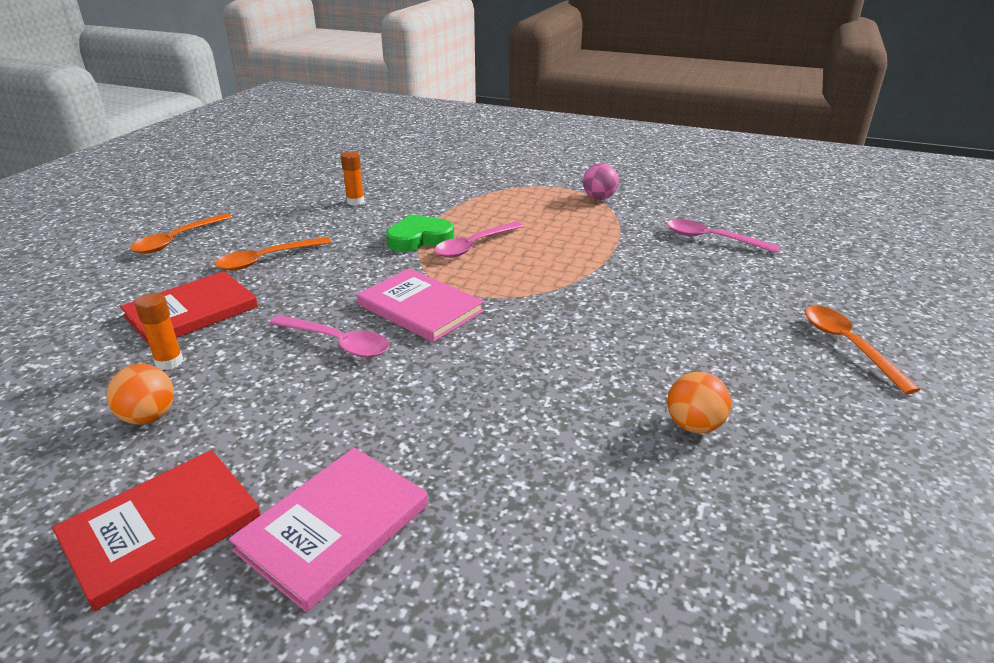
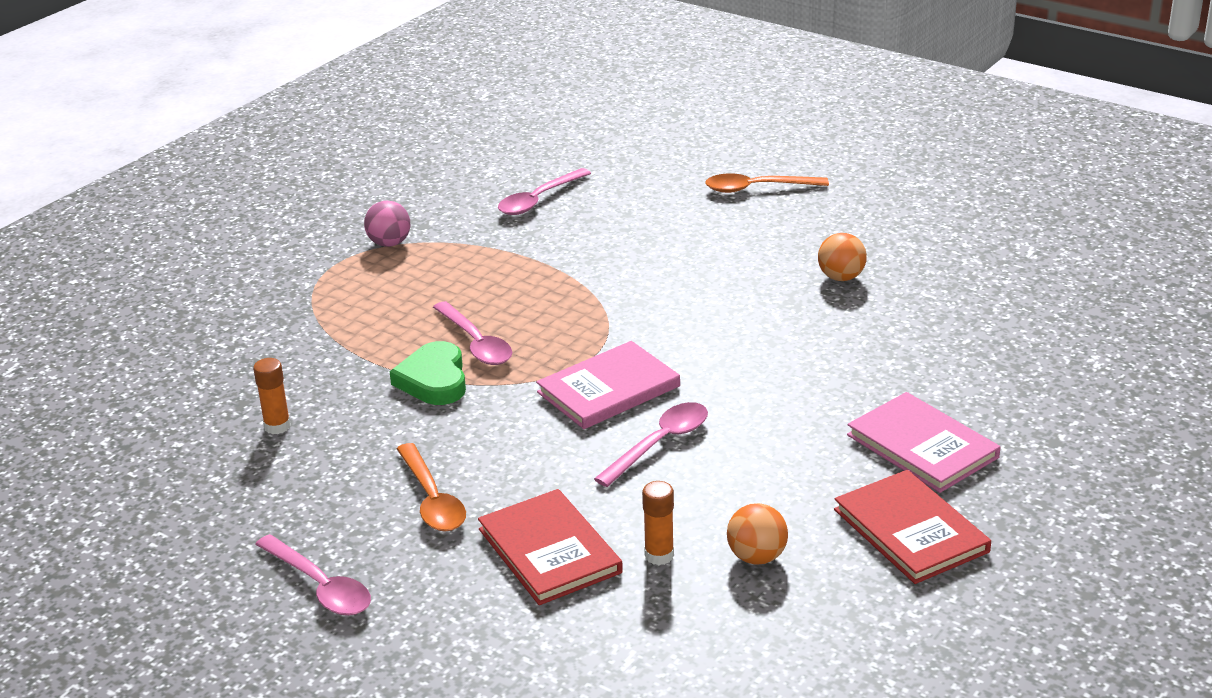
camera: 75 degrees left, 0 degrees up
orange spoon [130,213,232,254] -> pink spoon [255,534,371,616]

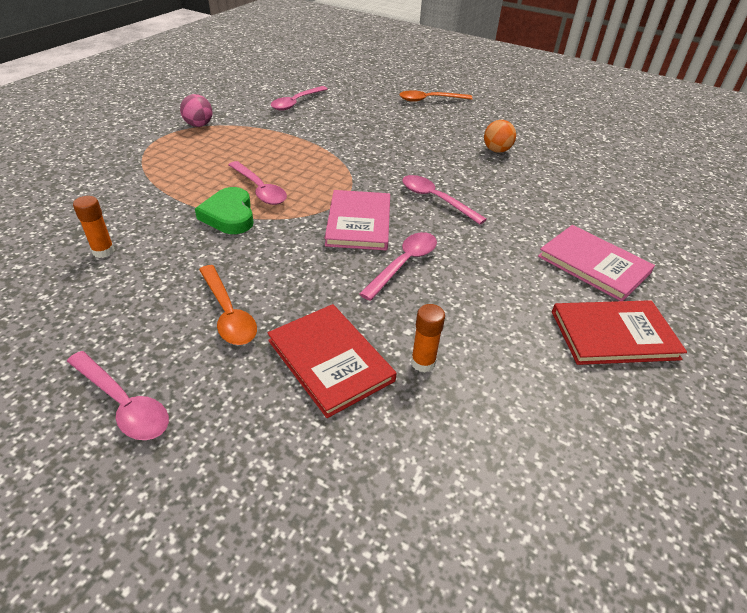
camera: 10 degrees left, 10 degrees up
pink book [536,341,680,429] -> pink book turned 45 degrees counterclockwise [324,190,390,250]
orange ball [727,503,788,565] -> none
red book [834,470,991,584] -> red book turned 60 degrees counterclockwise [552,300,687,365]
none -> pink spoon [402,175,487,225]

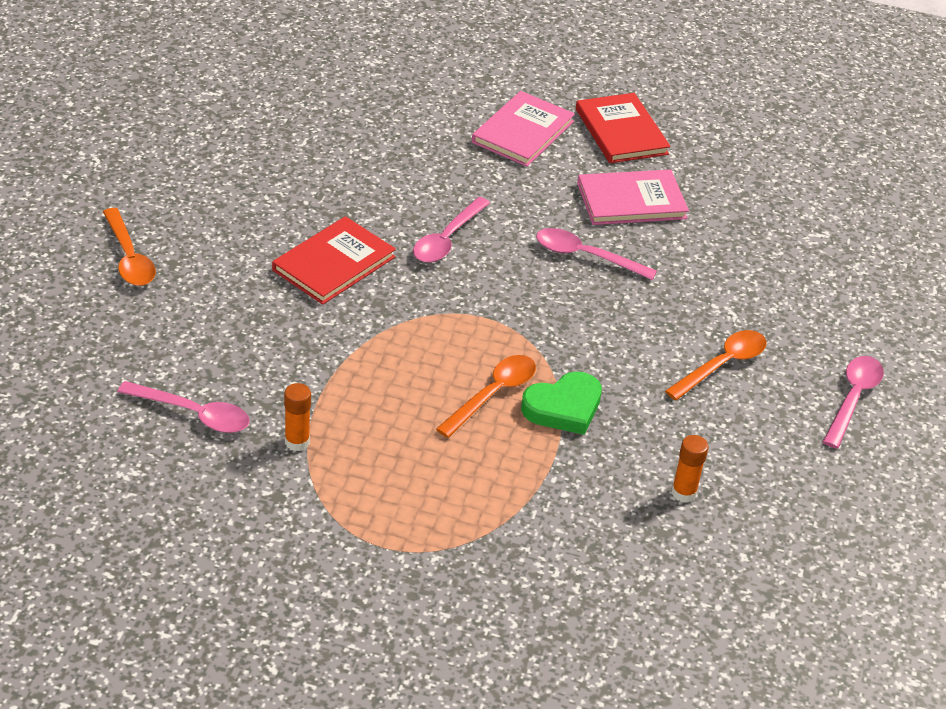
camera: 105 degrees left, 0 degrees up
pink ball [180,94,212,127] -> none
pink spoon [229,161,287,205] -> orange spoon [436,355,536,438]
red book [267,304,397,418] -> red book moved to [272,216,396,305]
pink book [324,190,390,250] -> pink book moved to [577,169,689,225]
orange glue stick [411,304,445,373] -> orange glue stick moved to [284,383,311,451]
orange ball [484,120,516,153] -> none

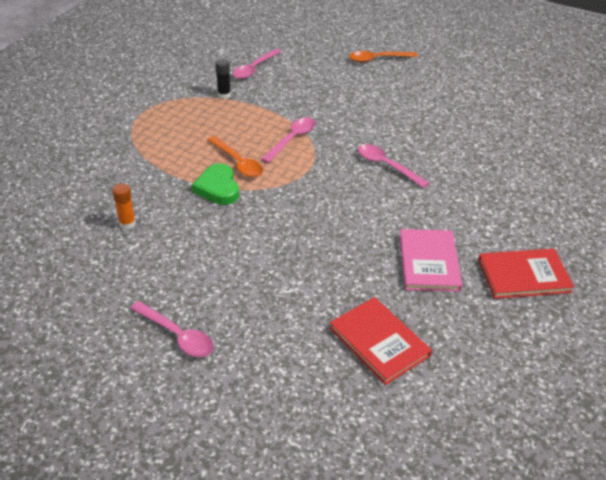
camera: 105 degrees right, 0 degrees up
red book [272,216,396,305] -> red book moved to [330,297,432,385]
orange glue stick [284,383,311,451] -> black glue stick [215,59,231,99]
pink book [472,91,575,167] -> none
pink spoon [536,228,657,280] -> pink spoon moved to [261,117,316,163]
orange spoon [665,330,767,400] -> none

